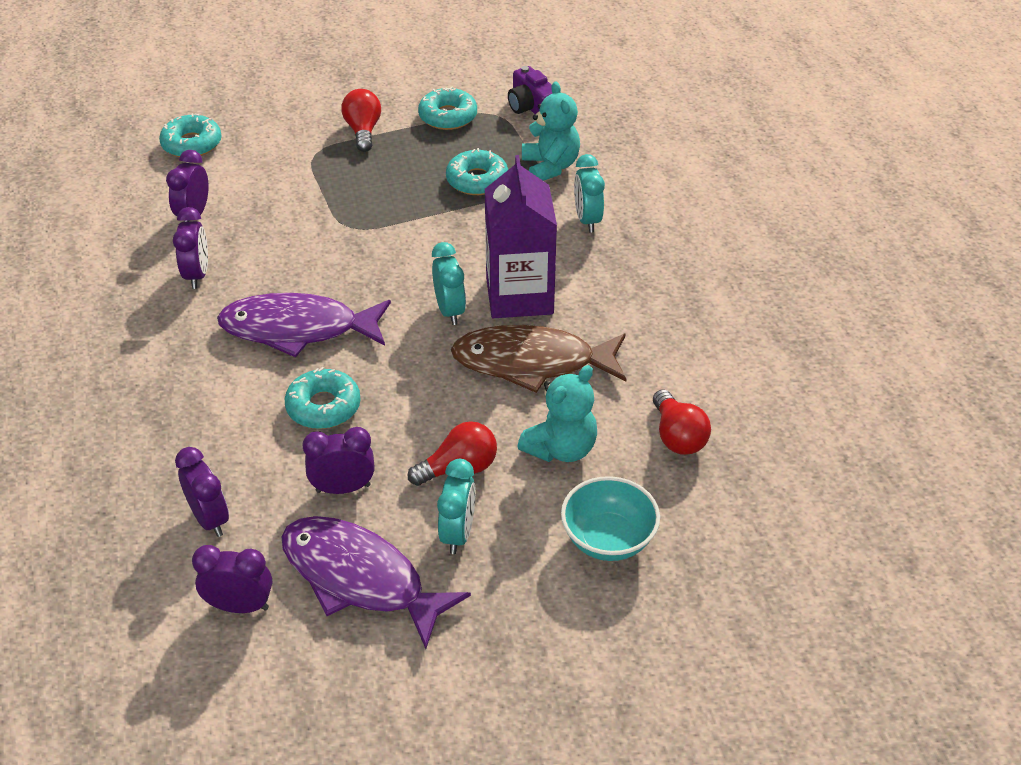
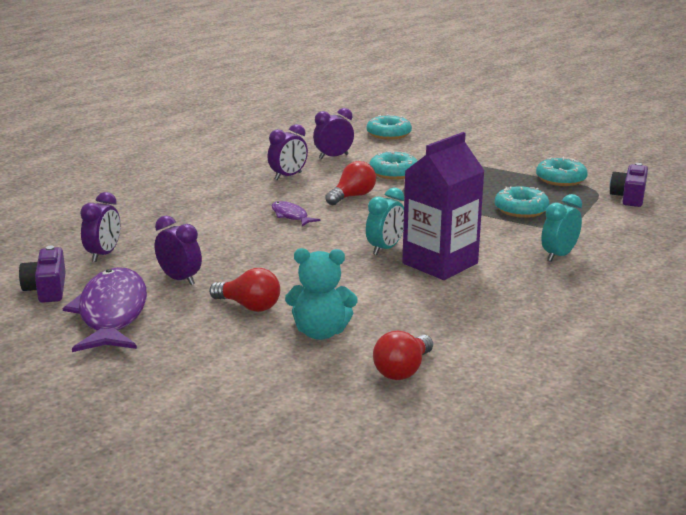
camera: 50 degrees right, 20 degrees down
purple clock [192,545,272,613] -> purple camera [19,246,66,303]
purple fish [217,293,391,357] -> purple fish [272,201,321,226], size x0.47
turquoise donut [285,367,361,429] -> turquoise donut moved to [369,151,417,179]
red light bulb [341,89,381,152] -> red light bulb moved to [325,161,376,205]
turquoise clock [437,459,476,554] -> none
brown fish [451,325,626,393] -> none
turquoise teddy bear [522,81,580,181] -> none
turquoise bowl [561,476,660,561] -> none

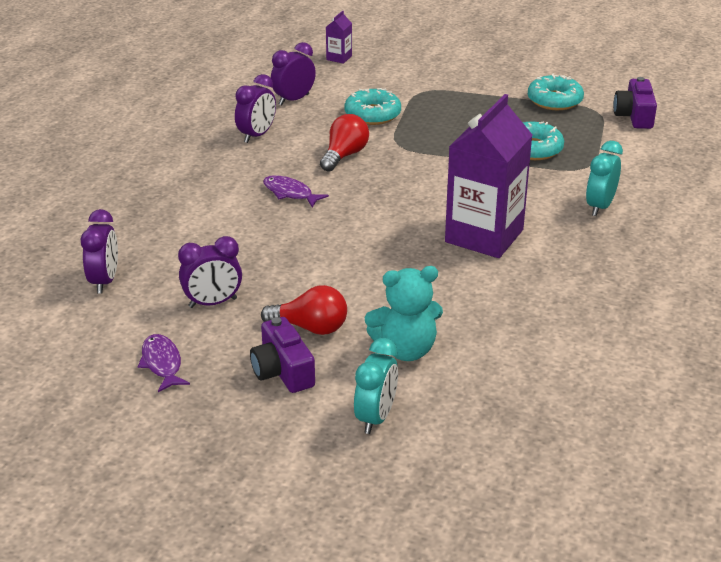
camera: 15 degrees left, 10 degrees up
purple camera [19,246,66,303] -> purple camera moved to [250,317,315,393]
purple fish [63,267,147,352] -> purple fish [138,334,190,392], size x0.47
purple clock [155,216,202,285] -> purple clock turned 135 degrees clockwise [178,236,242,308]
turquoise clock [366,187,404,255] -> turquoise clock moved to [354,338,398,434]
turquoise donut [367,114,412,140] -> purple carton [326,11,352,64]
red light bulb [373,331,433,380] -> none

